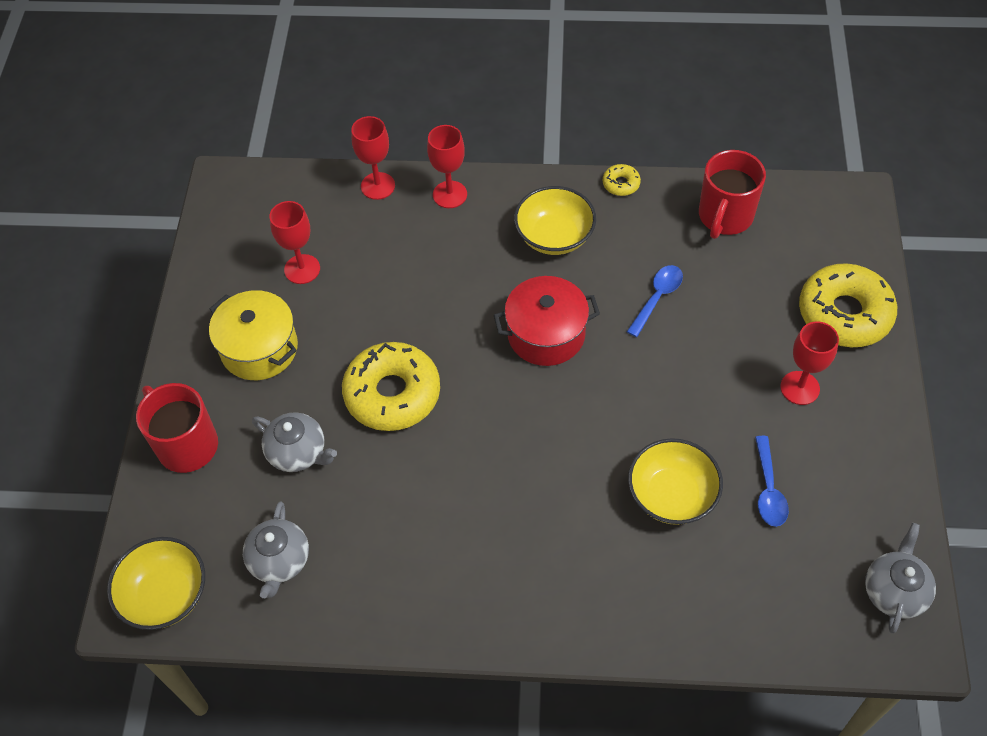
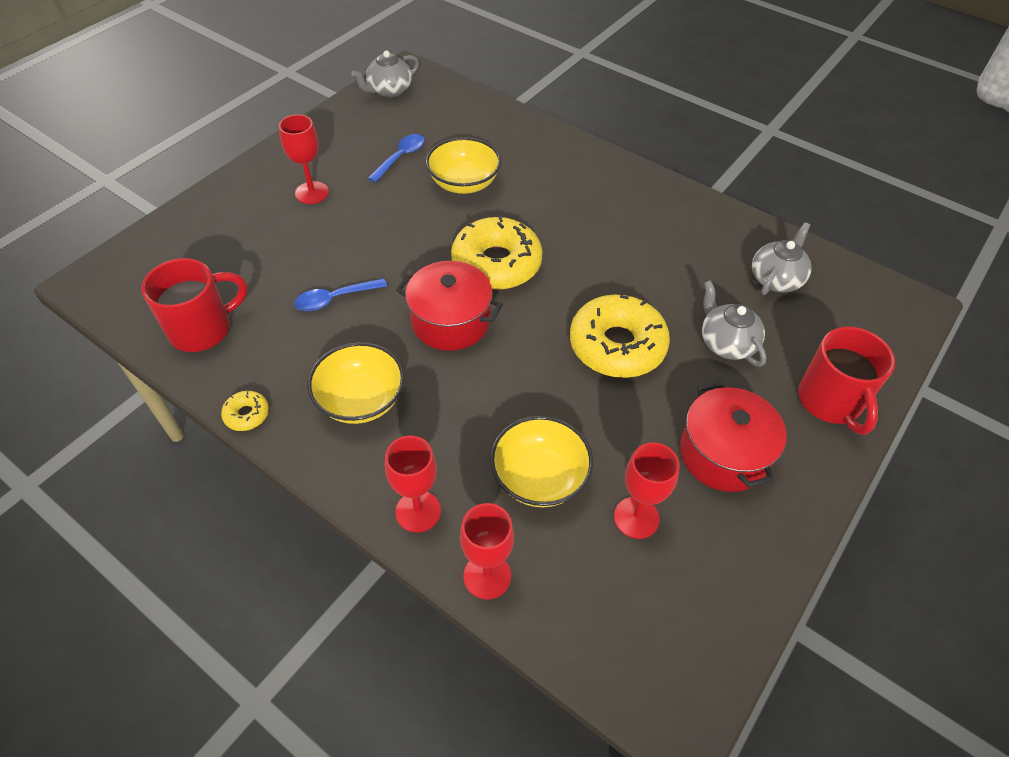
camera: 150 degrees left, 5 degrees down
yellow bowl [107,537,205,630] -> yellow bowl moved to [490,416,593,507]
yellow pot [209,290,298,380] -> red pot [680,382,786,492]
yellow donut [799,263,897,347] -> yellow donut moved to [451,216,543,290]

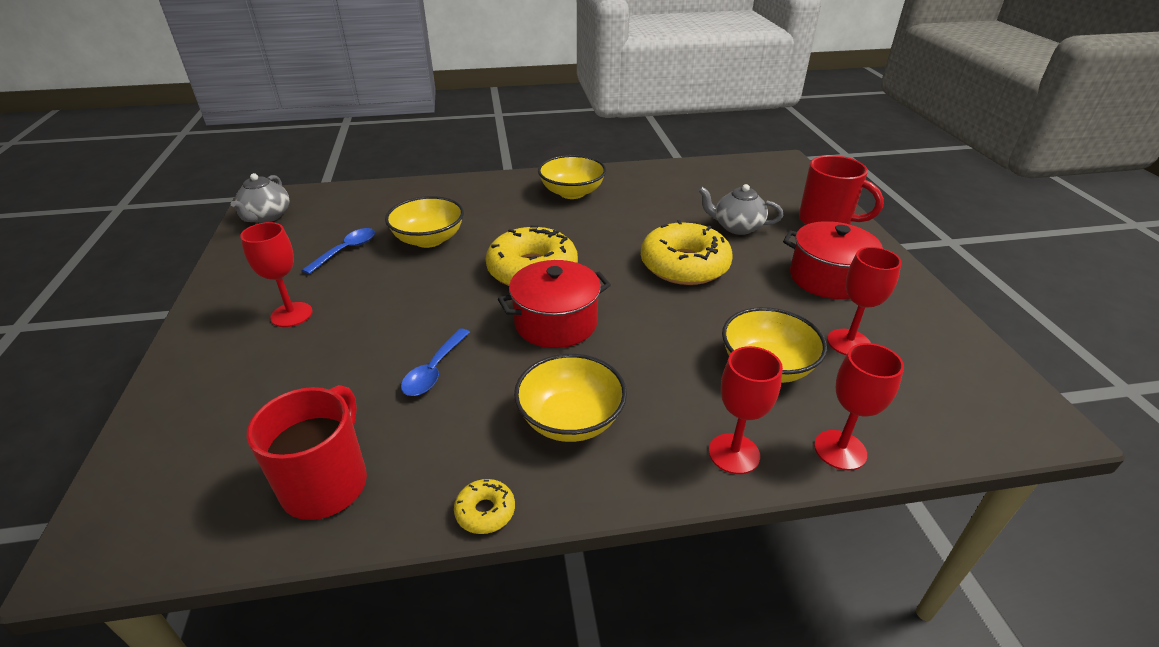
camera: 45 degrees left, 15 degrees down
blue spoon [368,134,425,182] -> blue spoon turned 45 degrees clockwise [302,228,375,274]
grey teapot [752,222,812,295] -> none
none -> yellow bowl [538,155,606,199]

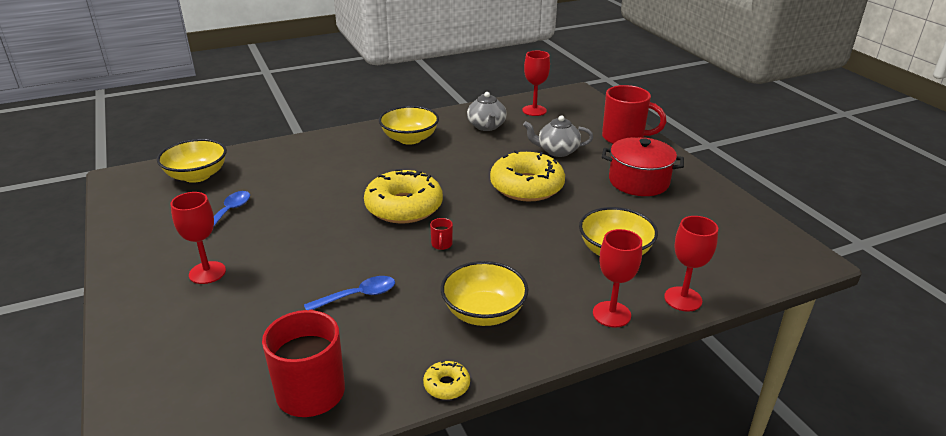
camera: 15 degrees left, 5 degrees down
grey teapot [230,173,290,223] -> grey teapot moved to [467,92,507,131]
yellow bowl [385,196,464,248] -> yellow bowl moved to [157,139,227,183]
blue spoon [401,329,470,396] -> blue spoon turned 120 degrees counterclockwise [304,276,395,310]
red pot [498,260,611,348] -> red mug [430,218,453,250]
red goblet [827,247,902,355] -> red goblet moved to [522,51,550,116]

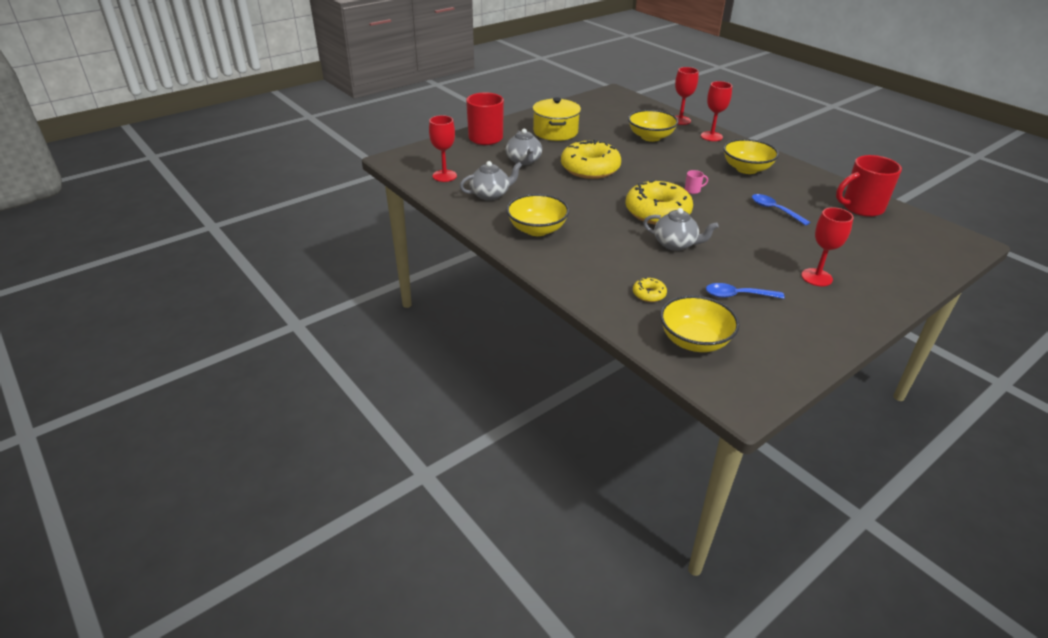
camera: 105 degrees left, 5 degrees up
yellow donut [423,361,470,400] -> yellow donut moved to [633,277,667,302]
red mug [430,218,453,250] -> pink mug [685,170,708,194]
red pot [602,137,684,196] -> yellow pot [533,97,581,141]
none -> grey teapot [643,208,719,251]

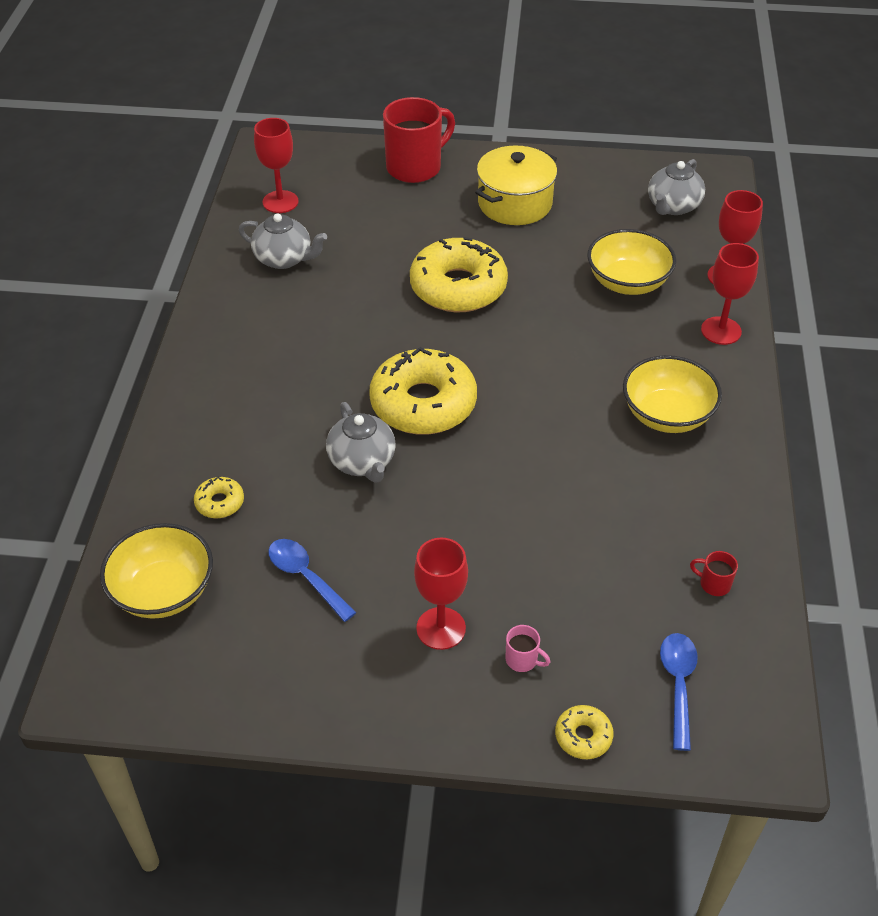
camera: 45 degrees right, 10 degrees up
grey teapot [506,128,542,165] -> grey teapot moved to [648,159,705,215]
yellow bowl [506,194,569,236] -> none
pink mug [685,170,708,194] -> pink mug moved to [505,625,550,672]
blue spoon [752,194,811,226] -> blue spoon moved to [660,633,698,751]
red mug [836,155,902,217] -> red mug [690,551,738,596], size x0.40
none -> yellow donut [555,705,614,759]

